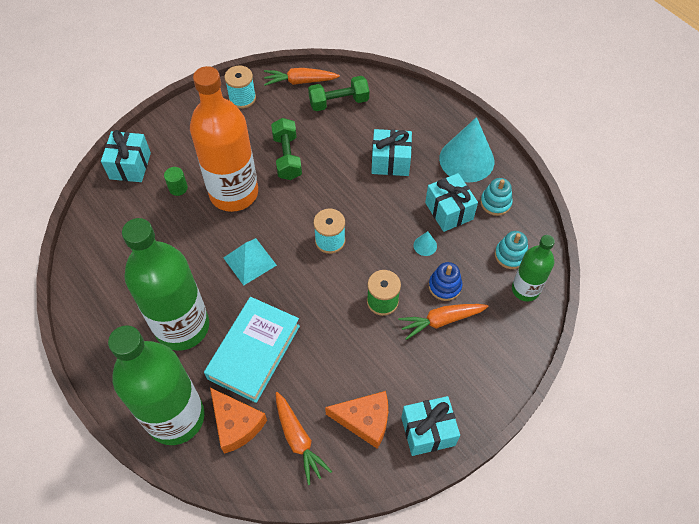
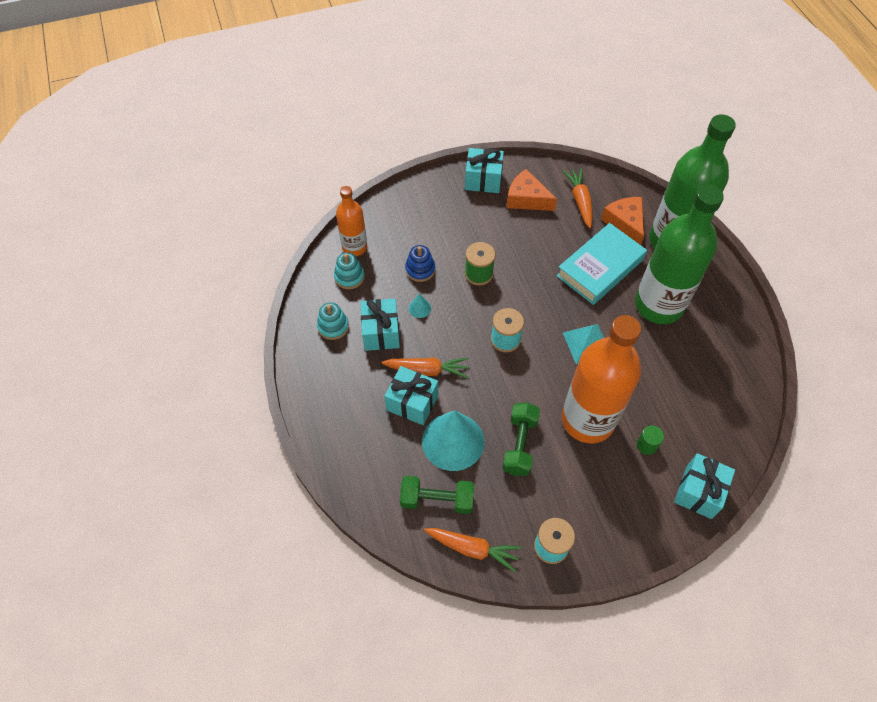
camera: 160 degrees left, 0 degrees up
orange carrot [398,304,489,340] -> orange carrot moved to [381,358,469,378]
turquoise cone [439,117,494,183] -> turquoise cone moved to [422,410,484,471]
green bottle [512,235,555,302] -> orange bottle [336,186,367,256]

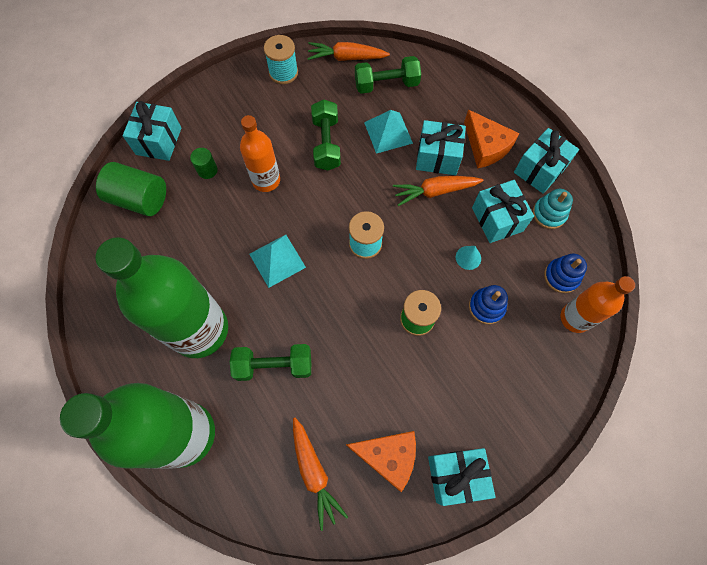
camera: 165 degrees right, 10 degrees up
turquoise stacking toy [334,252,365,289] -> blue stacking toy [544,253,587,293]
turquoise cone [422,410,484,471] -> turquoise pyramid [364,110,413,154]
turquoise book [557,223,647,305] -> green dumbbell [230,344,311,381]
orange bottle [562,315,641,444] -> orange bottle [240,115,280,192], size x0.54
orange cheese [601,197,644,245] -> orange cheese moved to [464,110,519,169]
none -> green cylinder [96,162,166,216]
none -> turquoise gift [514,128,579,194]

